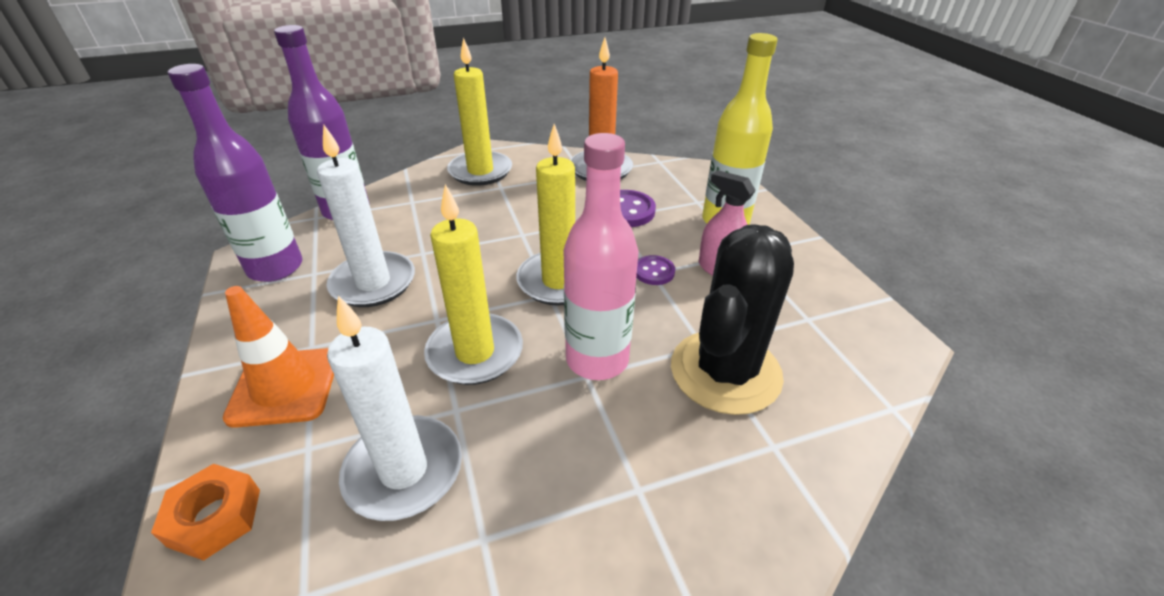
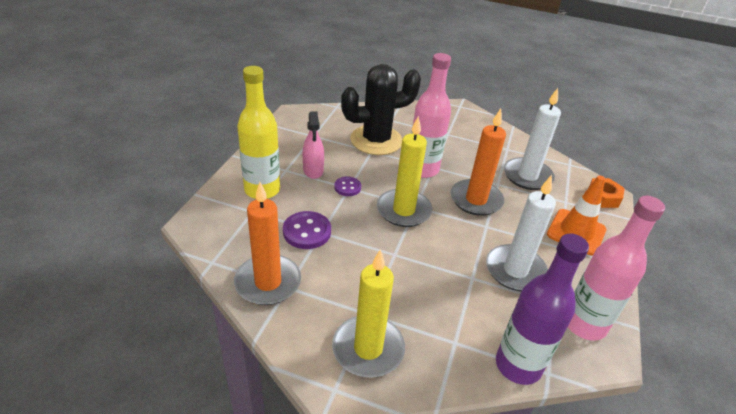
camera: 145 degrees left, 0 degrees up
purple bottle [168,64,302,282] -> pink bottle [568,196,665,341]
yellow candle [424,184,523,385] -> orange candle [450,109,506,216]

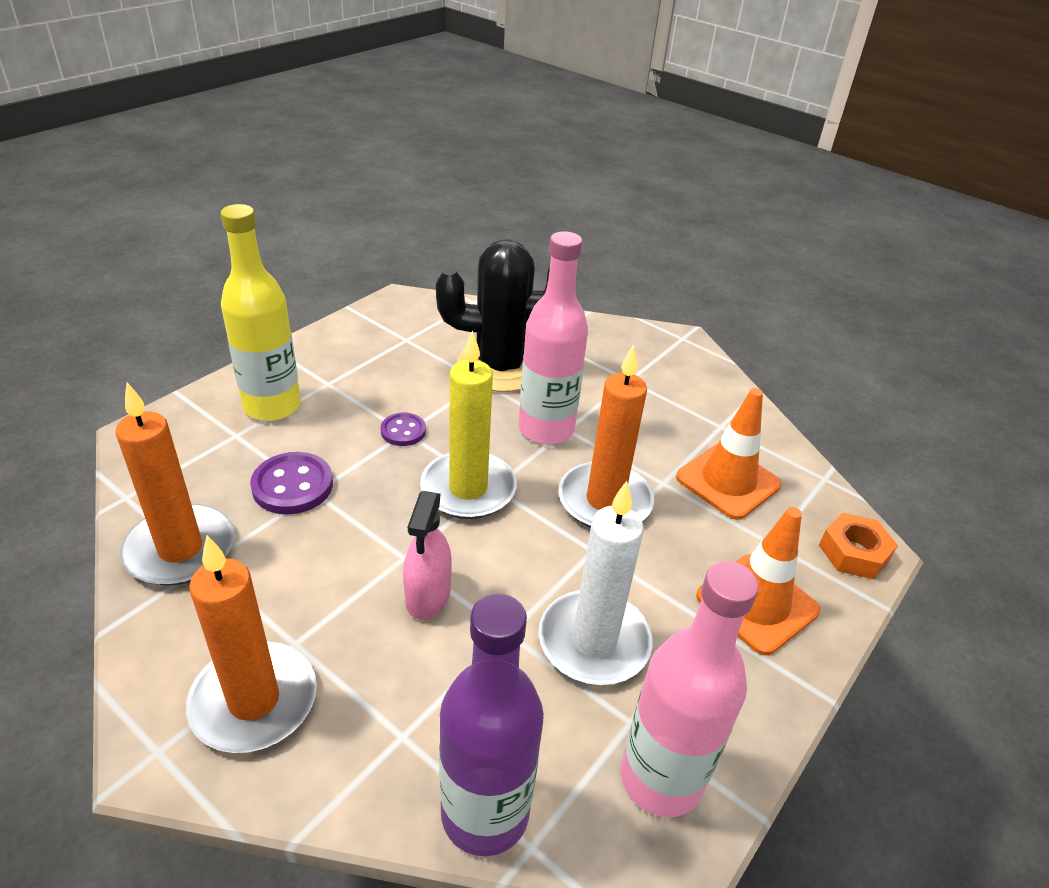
camera: 20 degrees right, 0 degrees up
pink spray bottle [303,111,324,179] -> pink spray bottle moved to [403,491,452,620]
yellow candle [332,249,405,378] -> orange candle [186,535,317,753]
white candle [504,88,561,190] -> orange traffic cone [676,388,782,520]

